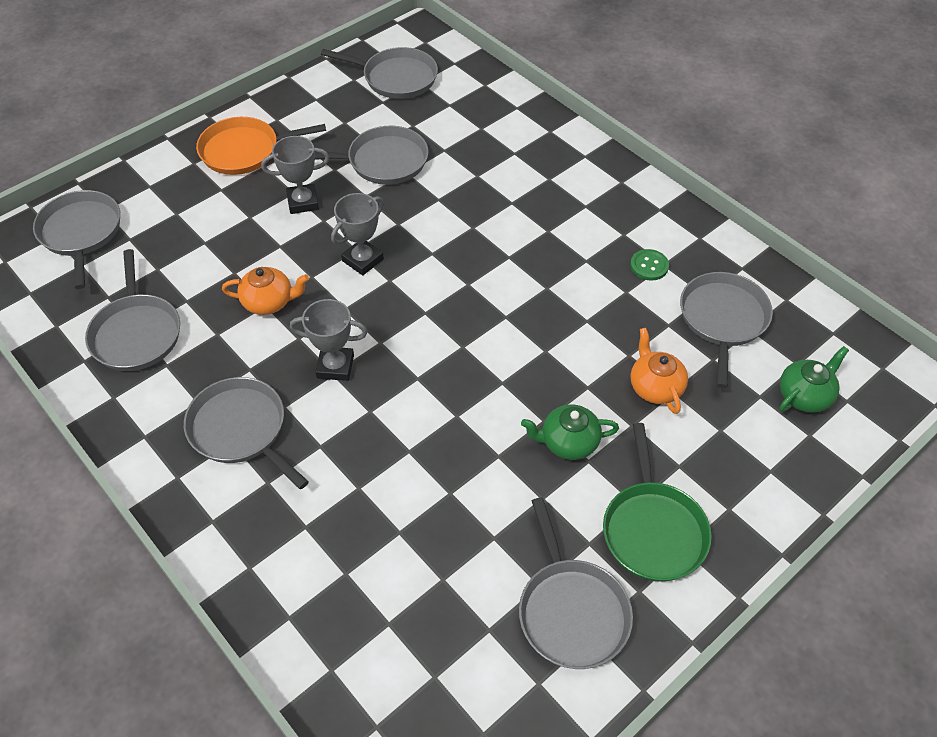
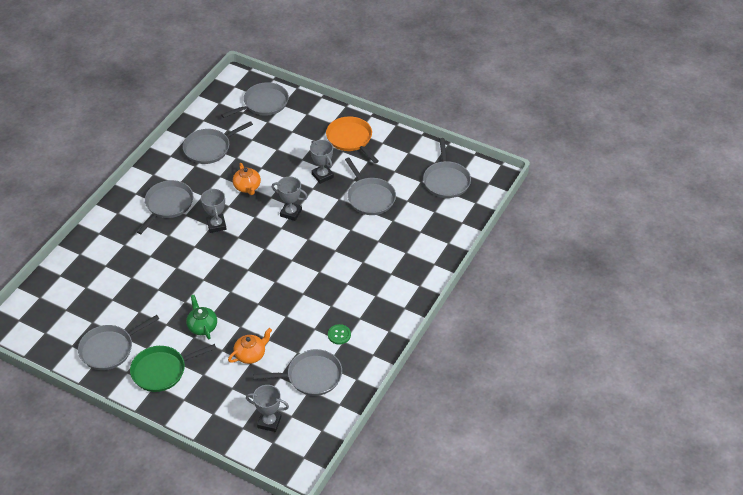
camera: 70 degrees right, 5 degrees down
green teapot [779,346,849,413] -> grey trophy [246,385,289,432]

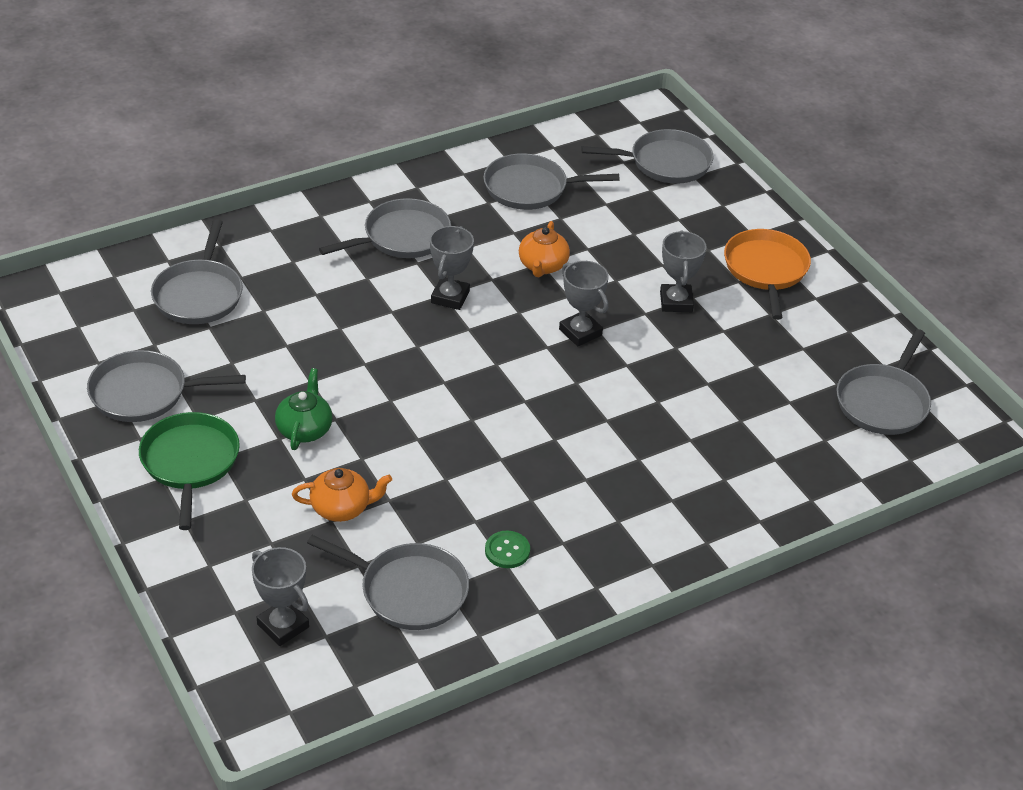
camera: 30 degrees right, 5 degrees down
green pan [130,344,217,392] -> green pan turned 75 degrees clockwise [139,412,240,530]
grey pan [345,158,396,215] -> grey pan moved to [151,219,243,324]

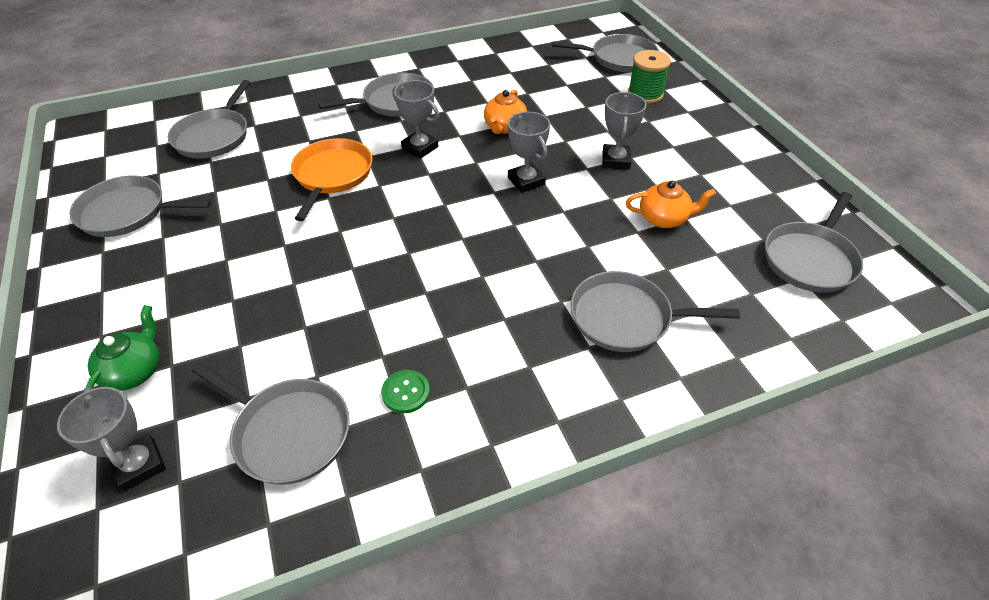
camera: 10 degrees right, 5 degrees up
green pan [139,412,240,530] -> none
green teapot [275,368,333,450] -> green teapot moved to [86,305,159,391]
orange teapot [292,468,392,522] -> orange teapot moved to [626,181,716,228]
grey trophy [430,226,474,310] -> grey trophy turned 75 degrees counterclockwise [393,80,439,159]
grey pan [483,153,619,210] -> grey pan moved to [571,271,740,352]
orange pan [724,229,811,320] -> orange pan moved to [291,138,372,221]
none -> green spool [628,50,671,104]

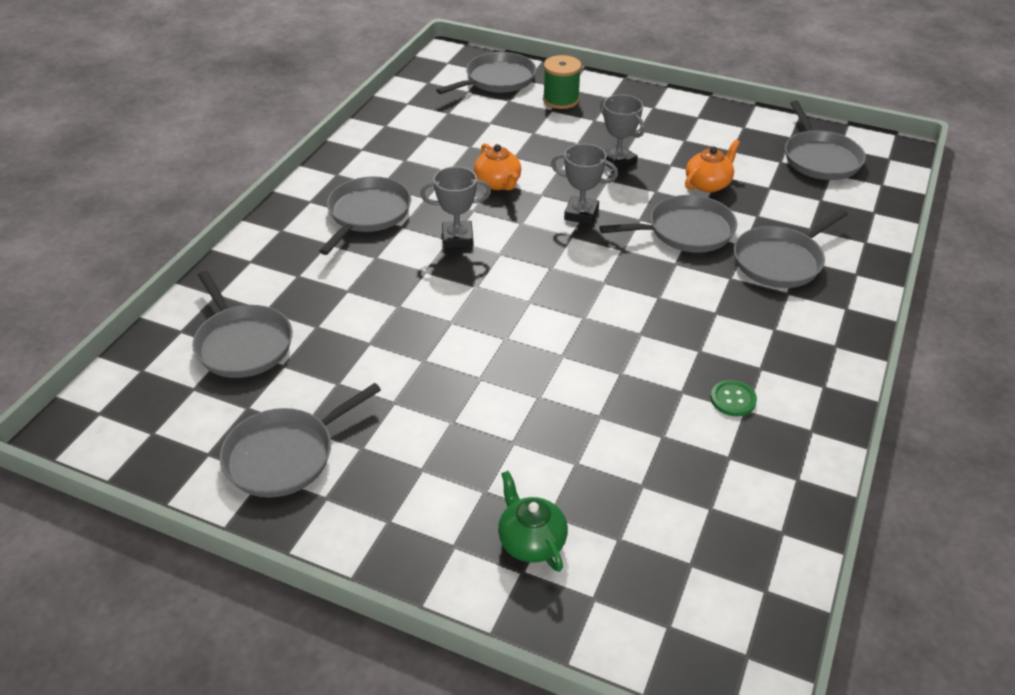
camera: 45 degrees left, 5 degrees down
grey trophy [57,387,166,491] -> none
grey pan [192,362,350,485] -> grey pan moved to [600,195,737,253]
orange pan [291,138,372,221] -> none

